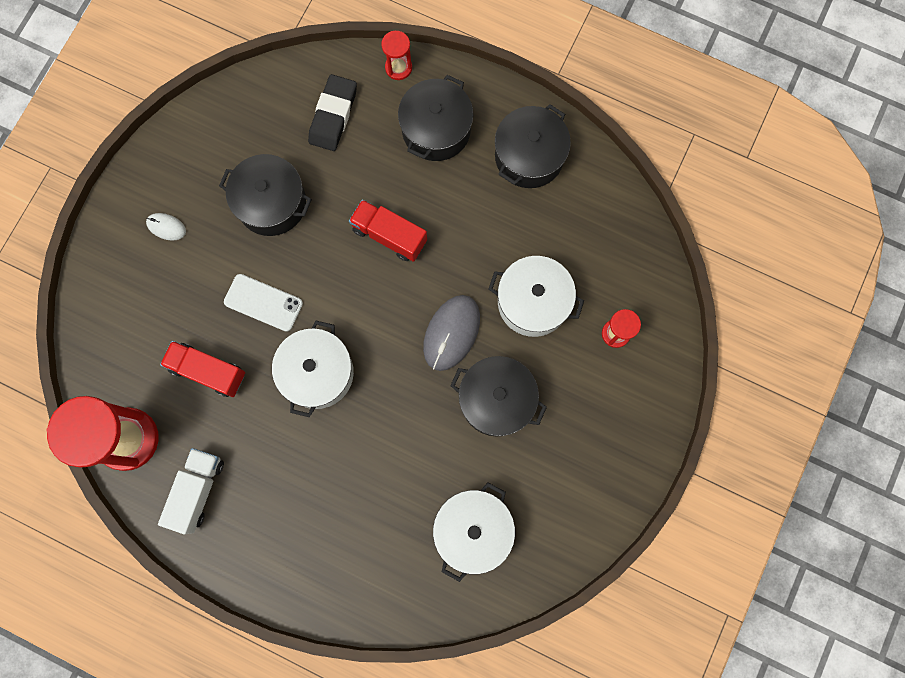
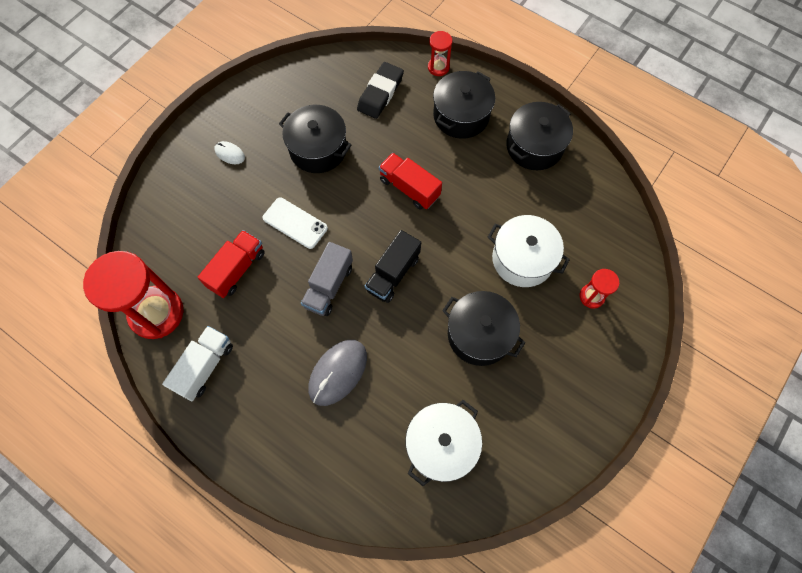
camera: 10 degrees right, 10 degrees down
red truck [160,341,245,397] -> red truck turned 90 degrees clockwise [198,230,265,298]
white pot [272,321,354,417] -> grey truck [301,242,353,316]
grey mouse [423,295,480,371] -> grey mouse moved to [308,340,367,406]
none -> black truck [365,230,421,303]

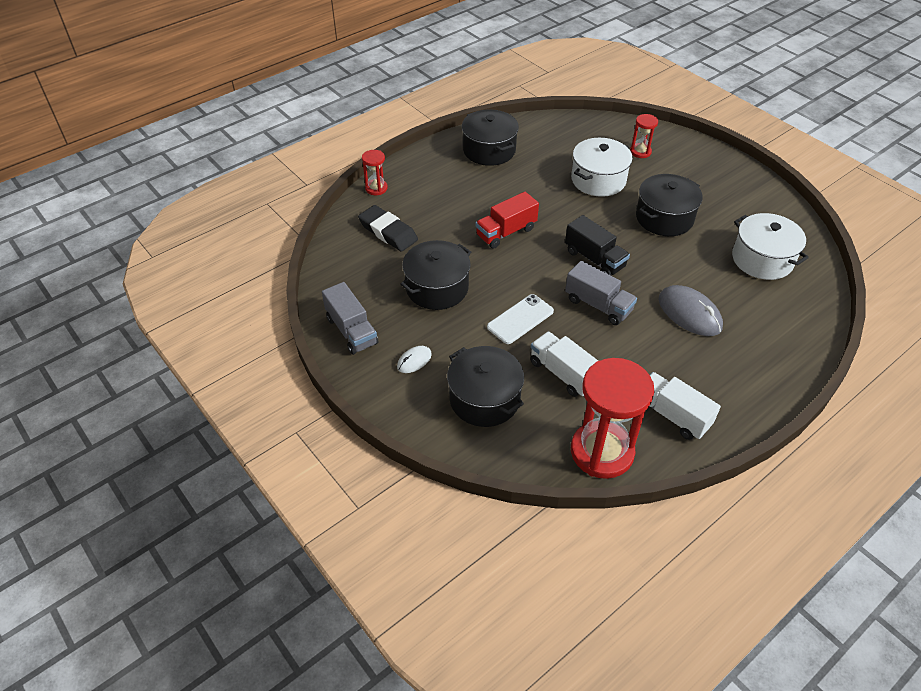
camera: 75 degrees left, 20 degrees down
red truck [198,230,265,298] -> white truck [530,331,598,397]
black pot [433,71,495,139] -> black pot moved to [447,346,524,427]
none -> grey truck [322,282,378,355]

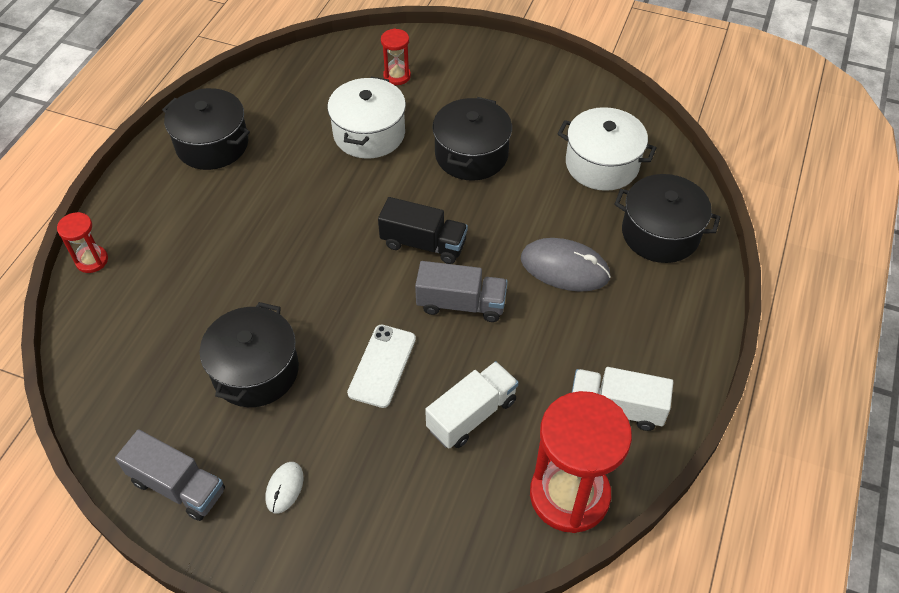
camera: 30 degrees left, 5 degrees up
black eraser [358,205,418,252] -> none
black pot [447,346,524,427] -> black pot moved to [615,174,720,263]
red truck [476,192,539,249] -> none
white truck [530,331,598,397] -> white truck turned 120 degrees clockwise [425,361,519,449]

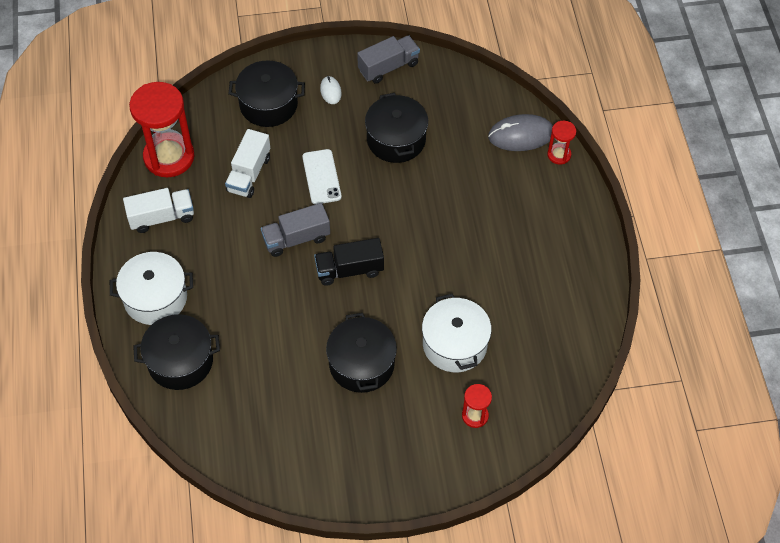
camera: 150 degrees right, 5 degrees up
grey truck [115,429,225,521] -> grey truck turned 150 degrees clockwise [357,35,420,84]
black pot [162,88,250,170] -> black pot moved to [229,60,305,127]
grey mouse [521,238,611,292] -> grey mouse moved to [488,114,553,151]
white pot [558,107,656,191] -> white pot moved to [110,252,193,325]

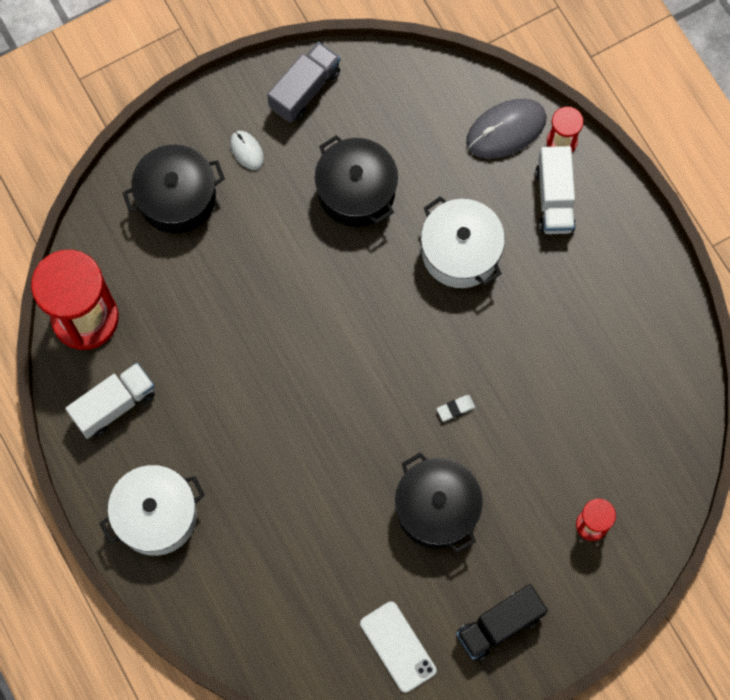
camera: 20 degrees left, 15 degrees up
black pot [133,314,220,390] -> none
white truck [225,129,270,198] -> white truck moved to [536,146,576,234]
grey truck [261,203,330,257] -> none
white phone [302,149,342,204] -> white phone moved to [360,602,437,693]
black truck [314,238,384,286] -> black truck moved to [456,584,548,662]
white pot [422,294,492,372] -> white pot moved to [421,196,505,288]
none -> white eraser [437,395,475,421]

